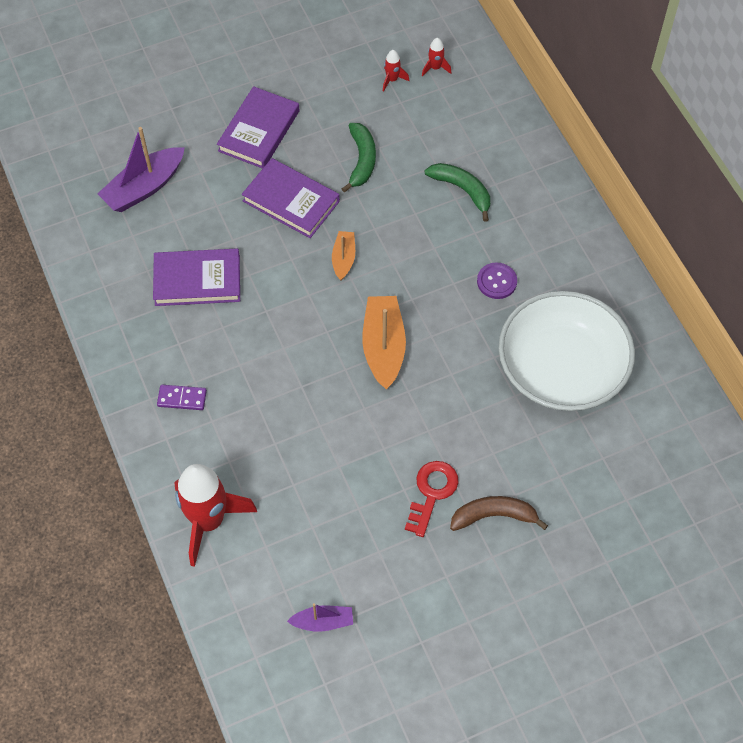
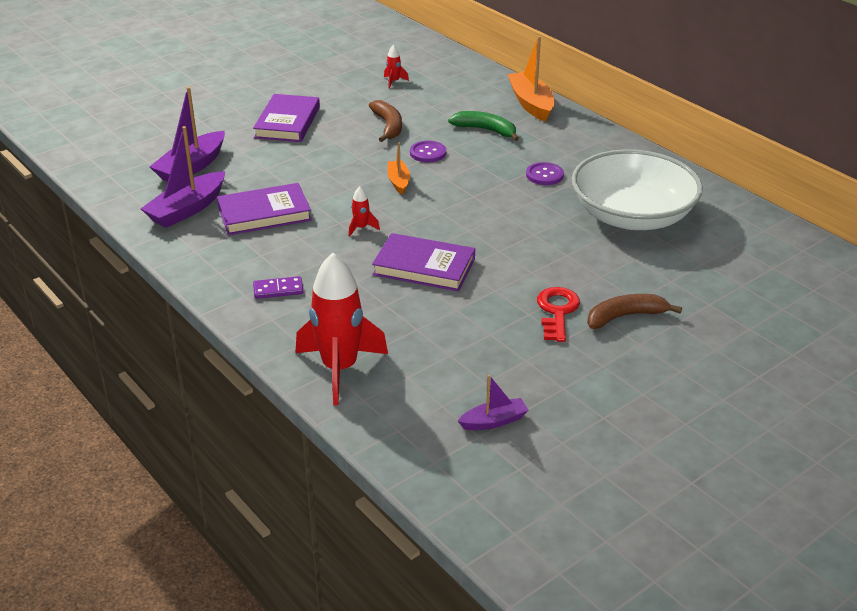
camera: 15 degrees left, 25 degrees down
purple book [242,158,340,238] -> purple book moved to [372,233,475,291]
green banana [342,123,376,193] -> brown banana [369,100,402,142]
orange boat [362,296,406,389] -> orange boat moved to [507,36,554,122]
red rocket [422,38,451,76] -> red rocket moved to [349,186,380,237]
none -> purple boat [141,126,225,228]
none -> purple button [410,141,446,162]

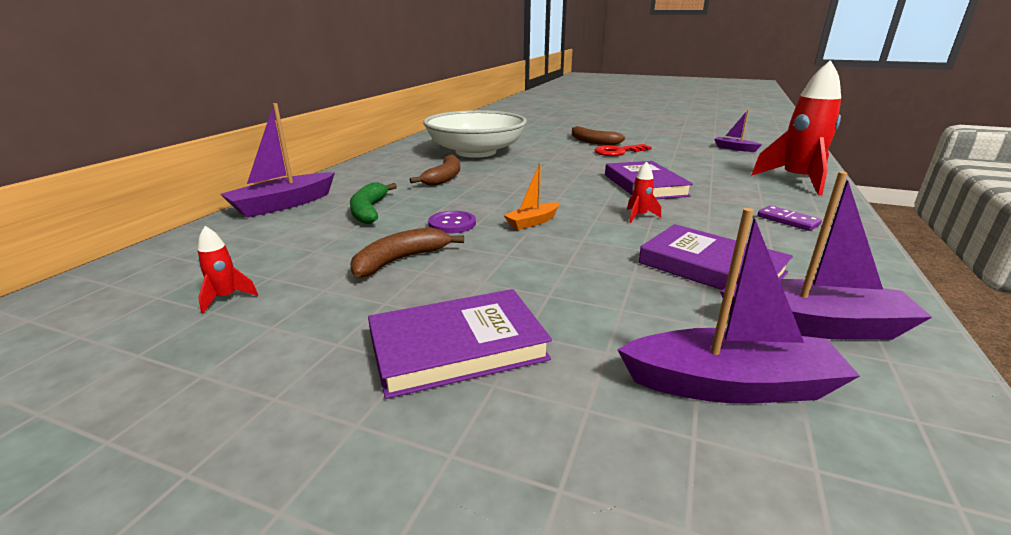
camera: 120 degrees left, 10 degrees down
orange boat [507,36,554,122] -> purple boat [220,103,335,218]
purple button [526,162,564,185] -> brown banana [410,154,460,186]

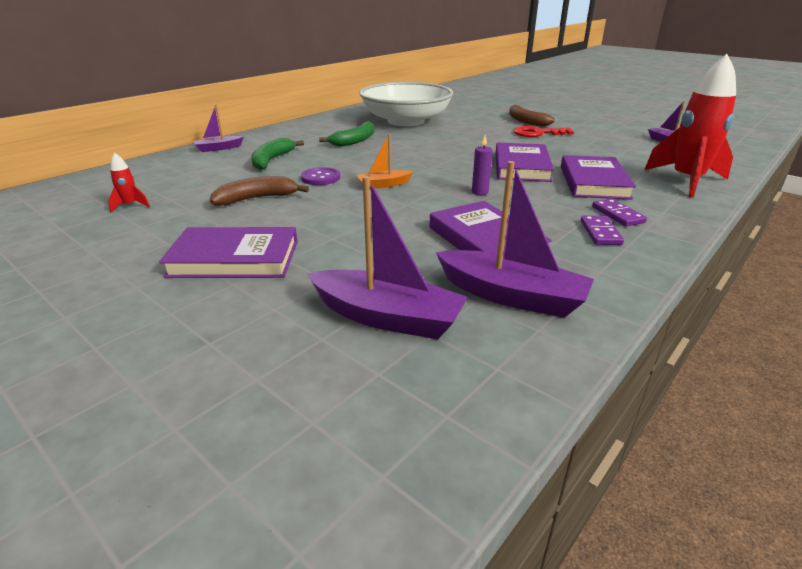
camera: 20 degrees right, 5 degrees up
purple boat [220,103,335,218] -> purple boat [193,105,244,152], size x0.56
brown banana [410,154,460,186] -> green banana [319,121,374,147]
red rocket [627,162,661,223] -> purple candle [472,135,493,195]
none -> purple book [561,155,636,200]
none -> purple domino [581,215,624,245]

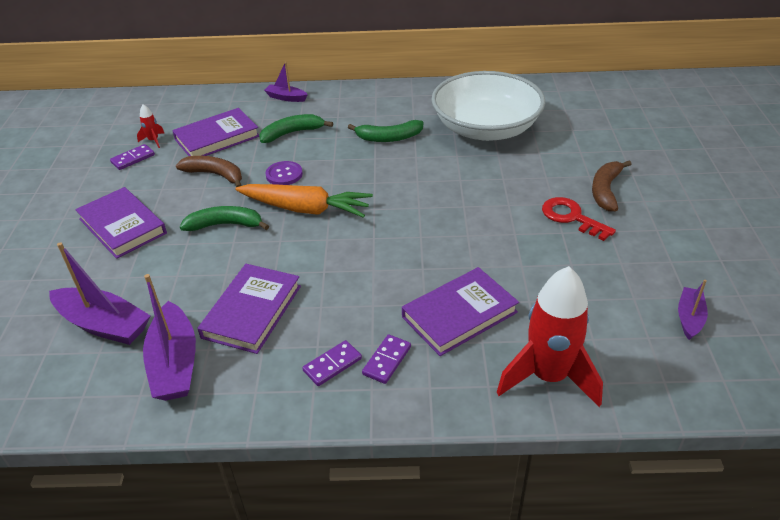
camera: 50 degrees right, 10 degrees up
purple boat [307,176,468,339] -> purple boat turned 45 degrees counterclockwise [49,242,151,345]
orange boat [356,134,414,189] -> orange carrot [235,184,373,218]
purple candle [472,135,493,195] -> none
purple book [495,143,554,182] -> purple book moved to [172,108,259,156]
none -> purple domino [110,144,155,170]
none -> green banana [180,206,269,231]

